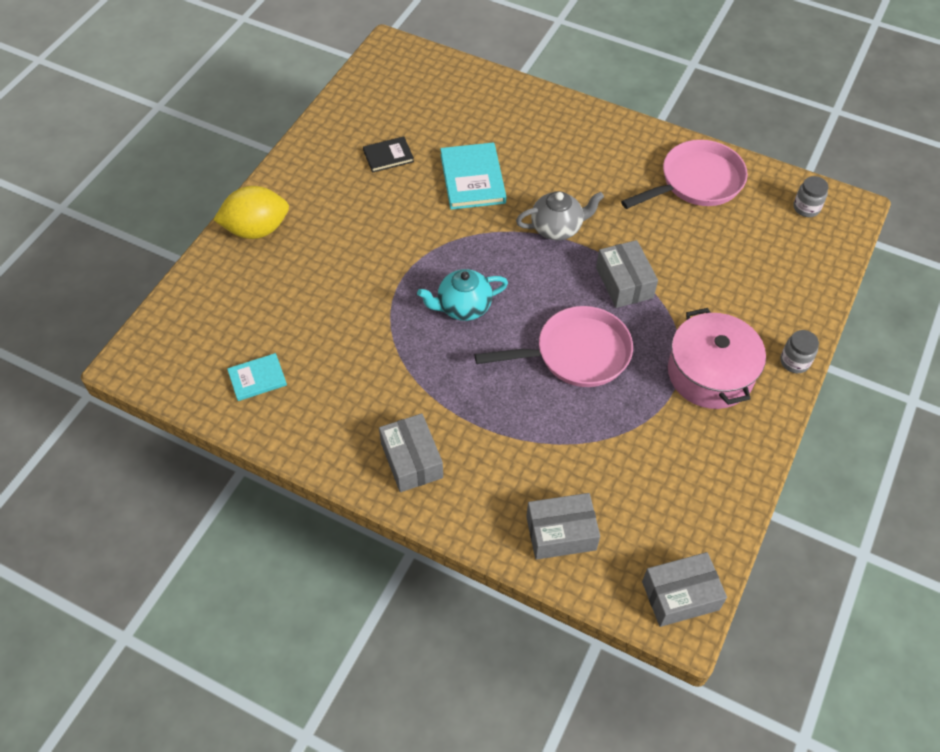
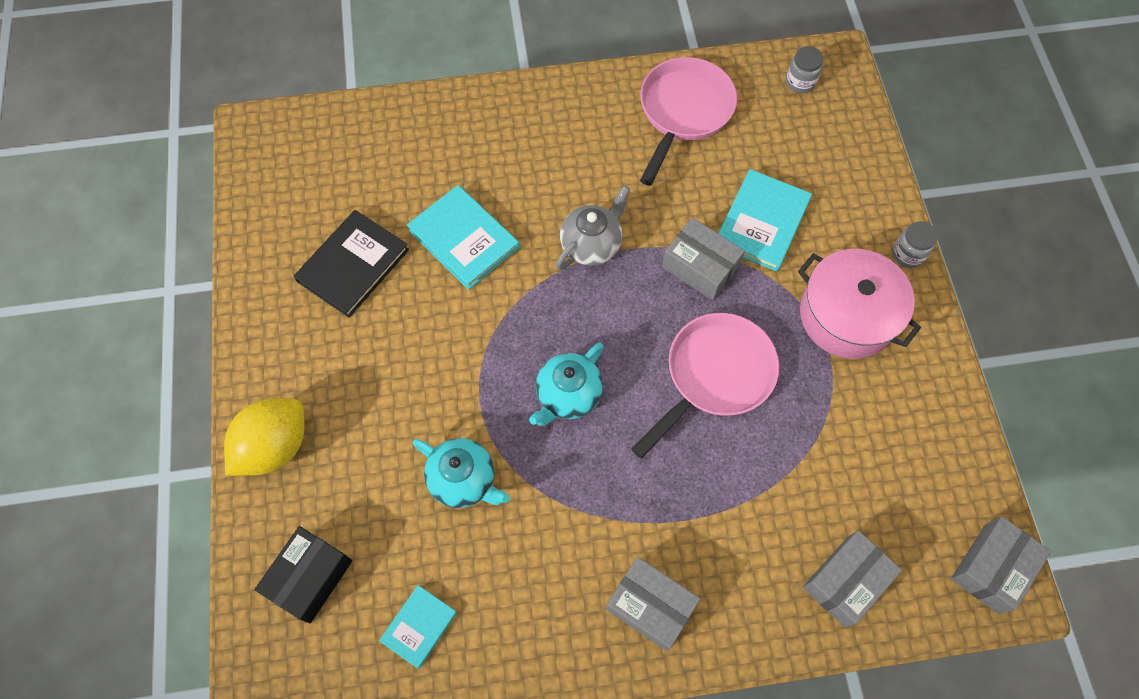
camera: 35 degrees left, 10 degrees up
black book [363,136,414,173] -> black book [294,210,409,318], size x1.69
none -> black box [254,526,352,623]
none -> turquoise teapot [413,438,510,508]
none -> turquoise book [718,169,812,272]

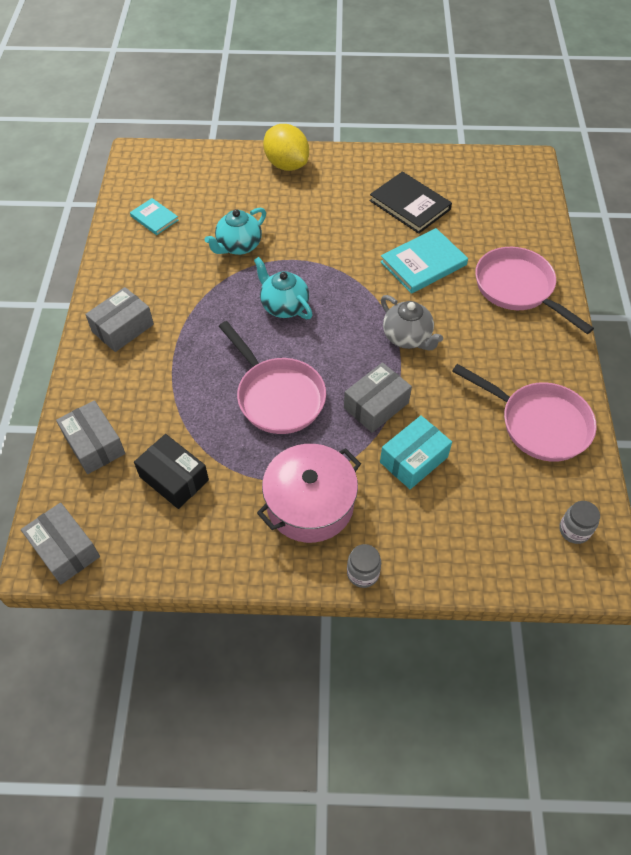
camera: 100 degrees right, 10 degrees down
black box [254,526,352,623] -> black box moved to [134,434,209,509]
turquoise book [718,169,812,272] -> turquoise box [380,416,452,489]
none -> pink pan [475,247,594,334]

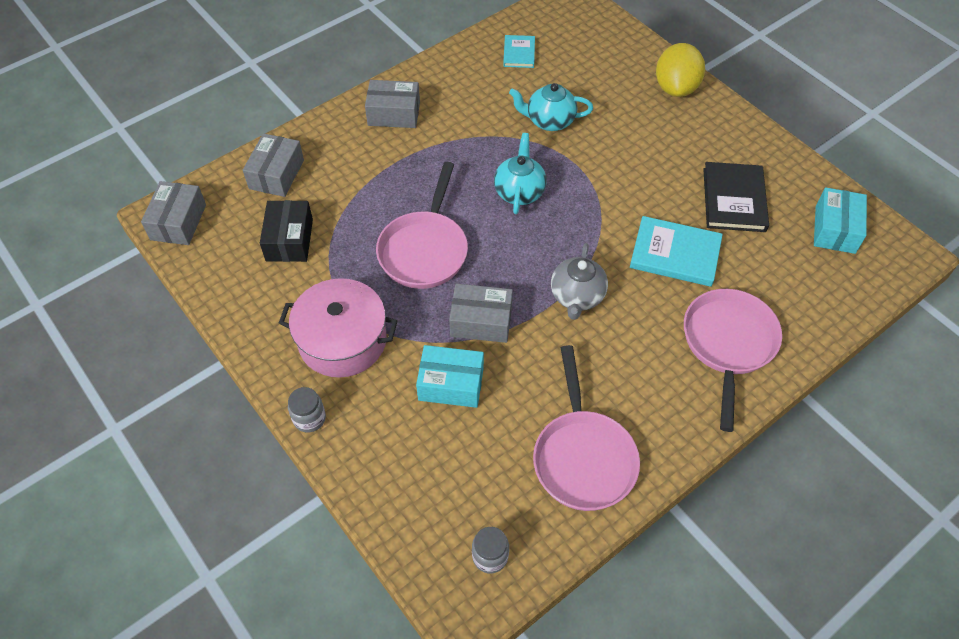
camera: 50 degrees right, 0 degrees up
none -> turquoise box [814,187,867,254]

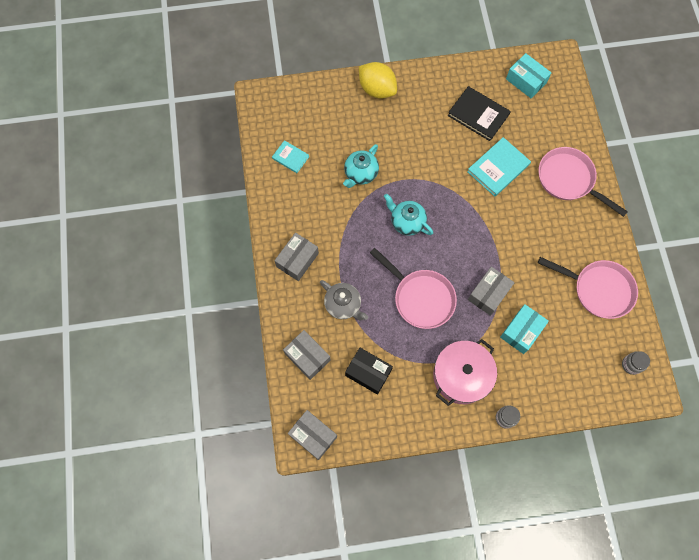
camera: 60 degrees left, 15 degrees up
grey teapot [551,243,608,320] -> grey teapot moved to [320,280,368,320]

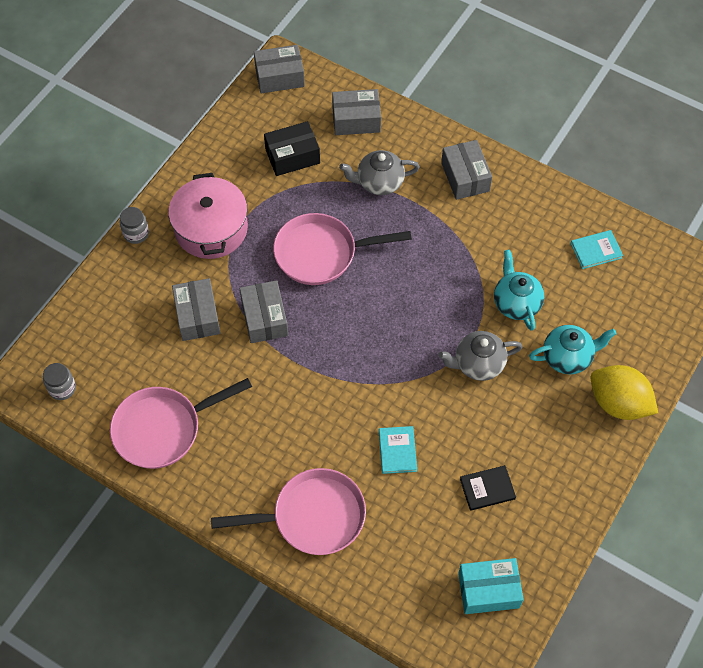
camera: 130 degrees right, 10 degrees down
yellow lemon [359,62,397,99] -> yellow lemon turned 45 degrees clockwise [591,365,658,420]
turquoise teapot [384,194,433,236] -> turquoise teapot moved to [529,325,617,374]
black book [448,86,511,141] -> black book [460,465,516,511], size x0.59
turquoise book [467,137,531,197] -> turquoise book [379,426,417,474], size x0.59
turquoise box [500,304,549,354] -> grey box [172,278,221,341]
none -> grey teapot [438,331,523,381]

